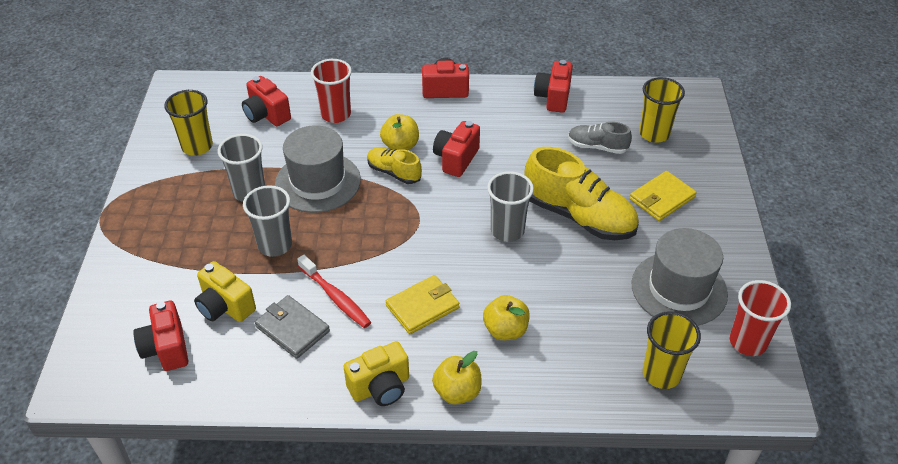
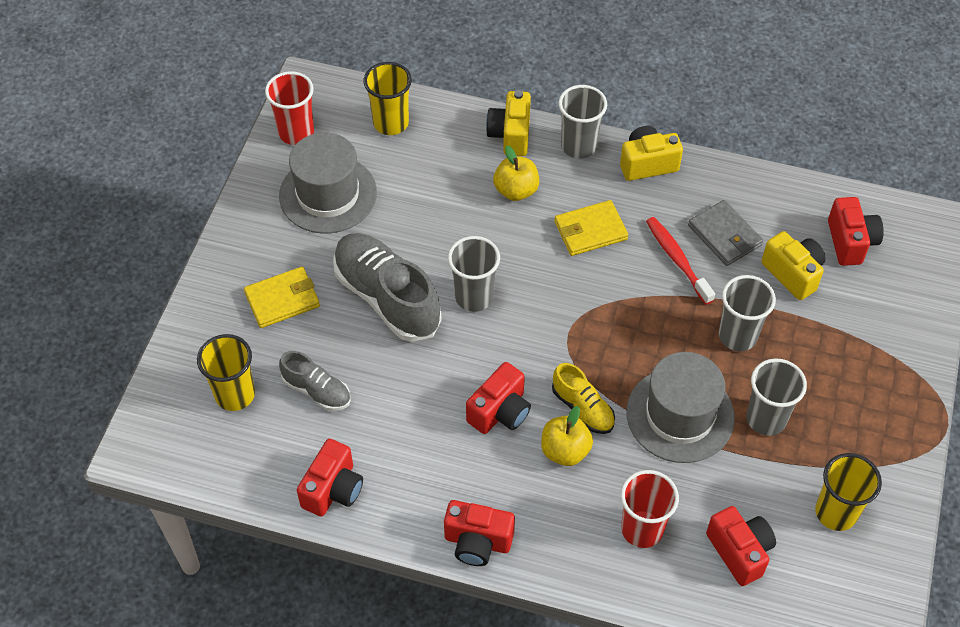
camera: 165 degrees left, 10 degrees up
yellow apple [432,351,482,404] -> grey cup [559,85,607,159]
yellow shoe [525,147,639,240] -> grey shoe [333,233,442,342]
none -> yellow camera [486,90,531,156]

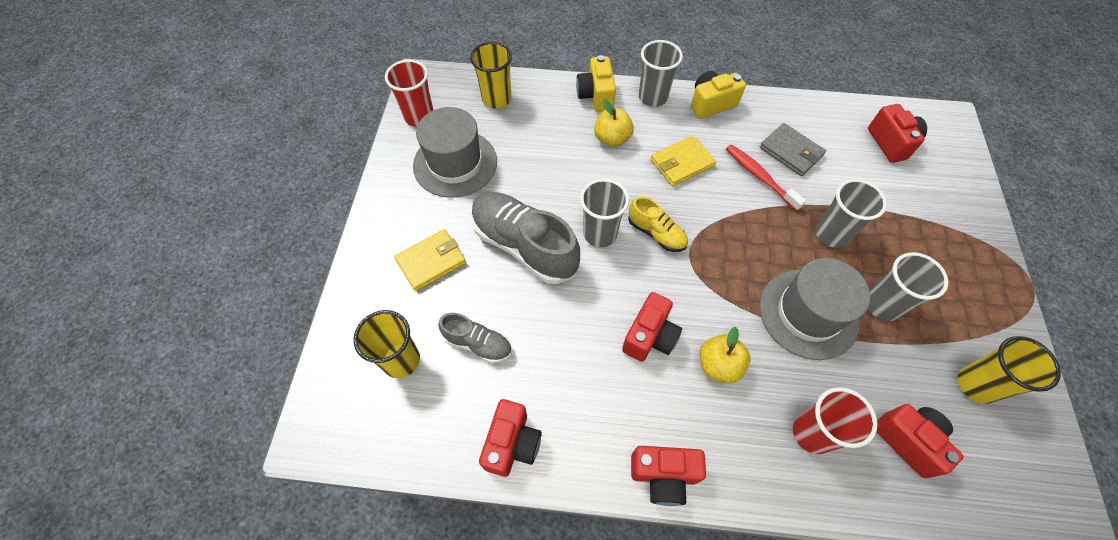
camera: 10 degrees left, 5 degrees up
yellow shoe [552,363,615,434] -> yellow shoe moved to [628,196,688,252]
yellow camera [761,231,825,300] -> none

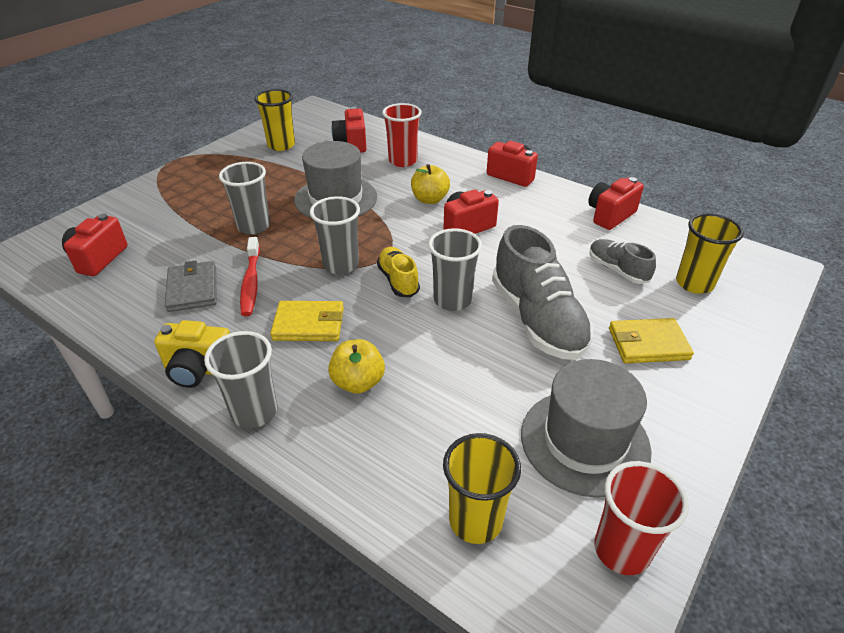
camera: 150 degrees left, 20 degrees down
yellow camera [576,55,616,112] -> none
grey cup [868,252,948,321] -> grey cup moved to [310,196,360,274]

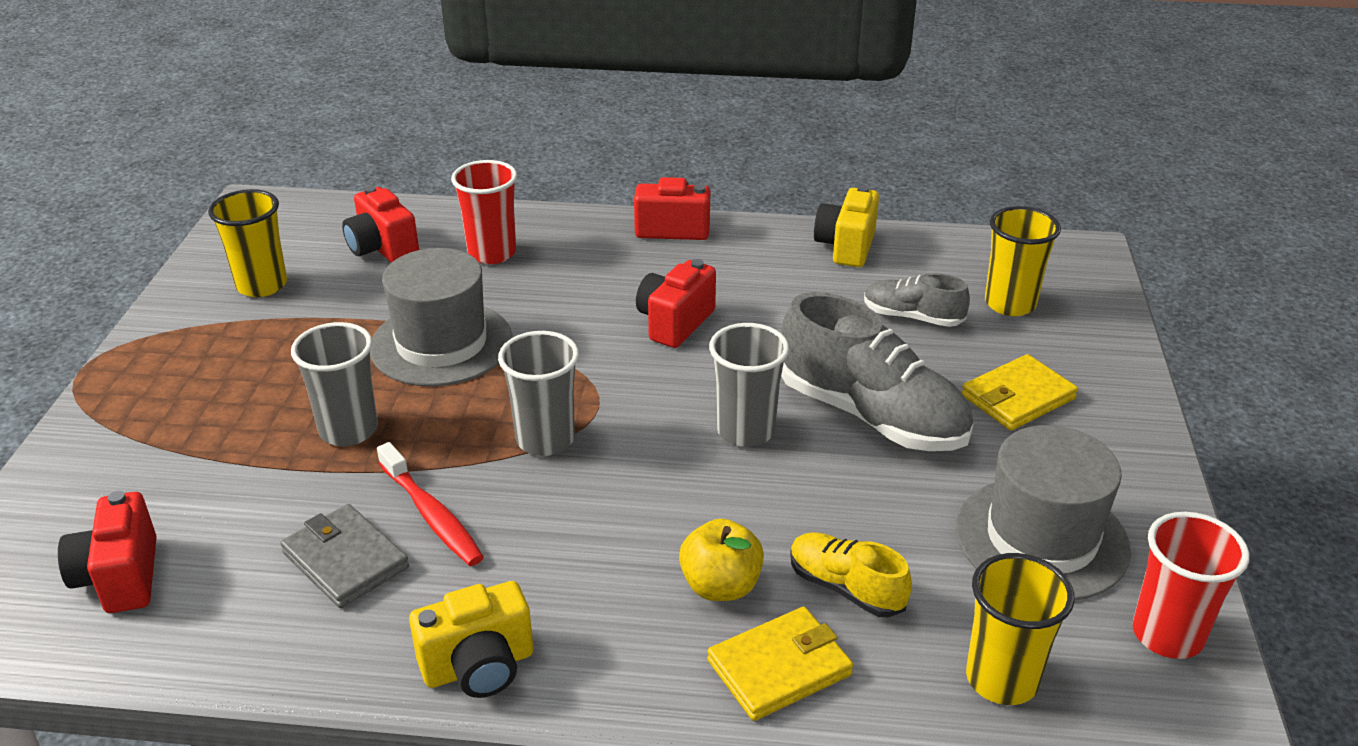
camera: 30 degrees left, 5 degrees down
grey cup [204,331,277,428] -> none
yellow wallet [270,301,344,341] -> yellow wallet moved to [707,607,853,721]
yellow shoe [377,247,420,297] -> yellow shoe moved to [790,532,912,617]
yellow apple [411,164,450,204] -> none
red camera [588,177,644,230] -> yellow camera [814,185,879,267]

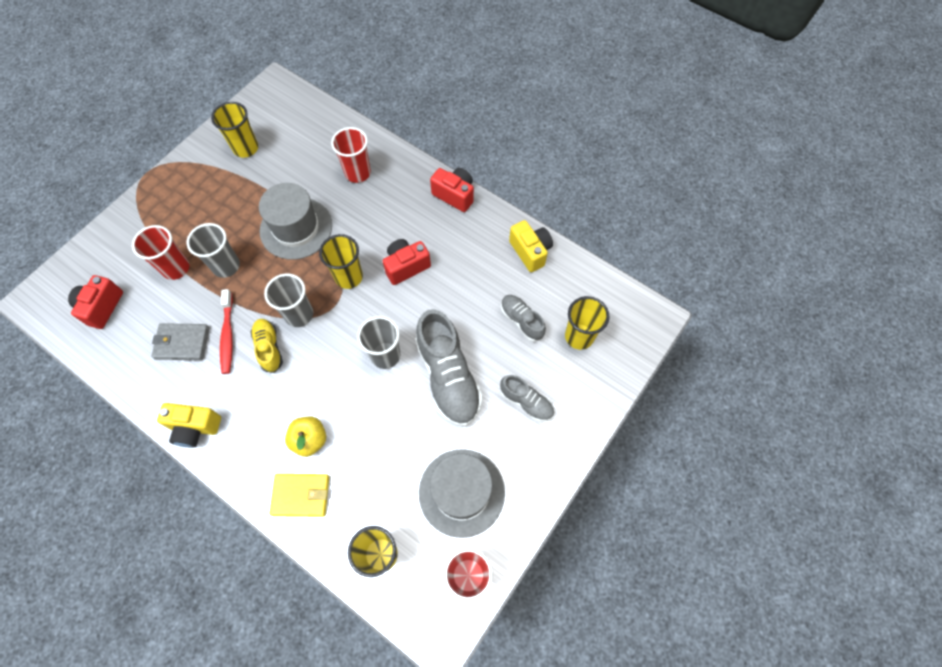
camera: 30 degrees right, 30 degrees up
grey wallet [280,504,409,608] -> grey wallet turned 75 degrees counterclockwise [152,323,209,360]
red camera [342,186,419,263] -> none
yellow shoe [790,532,912,617] -> yellow shoe moved to [251,319,283,373]
yellow camera [814,185,879,267] -> yellow camera turned 105 degrees clockwise [509,220,553,272]
yellow wallet [961,354,1078,430] -> grey shoe [500,375,554,422]
none -> red cup [132,225,189,280]
none -> yellow cup [319,234,363,289]

